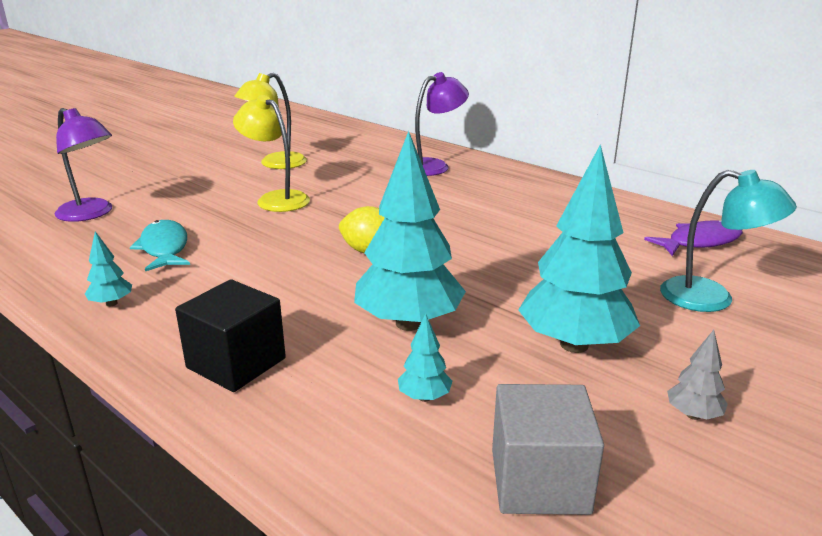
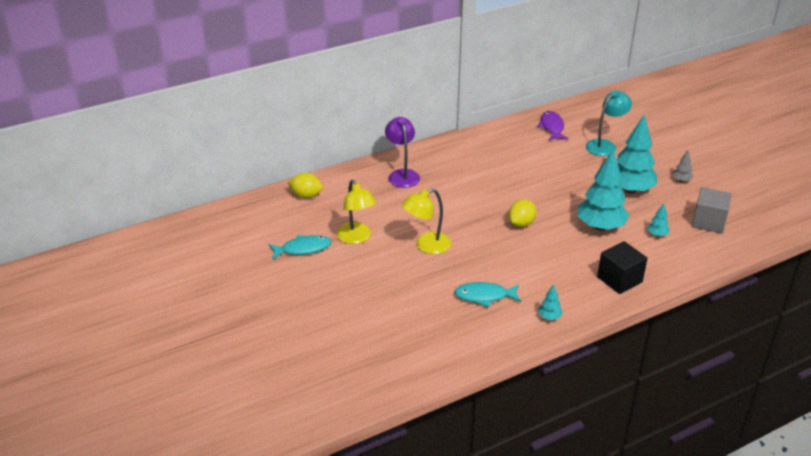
camera: 70 degrees left, 10 degrees up
purple lamp [55,108,112,222] -> none
none -> turquoise fish [268,235,331,260]
none -> yellow lemon [288,173,323,198]

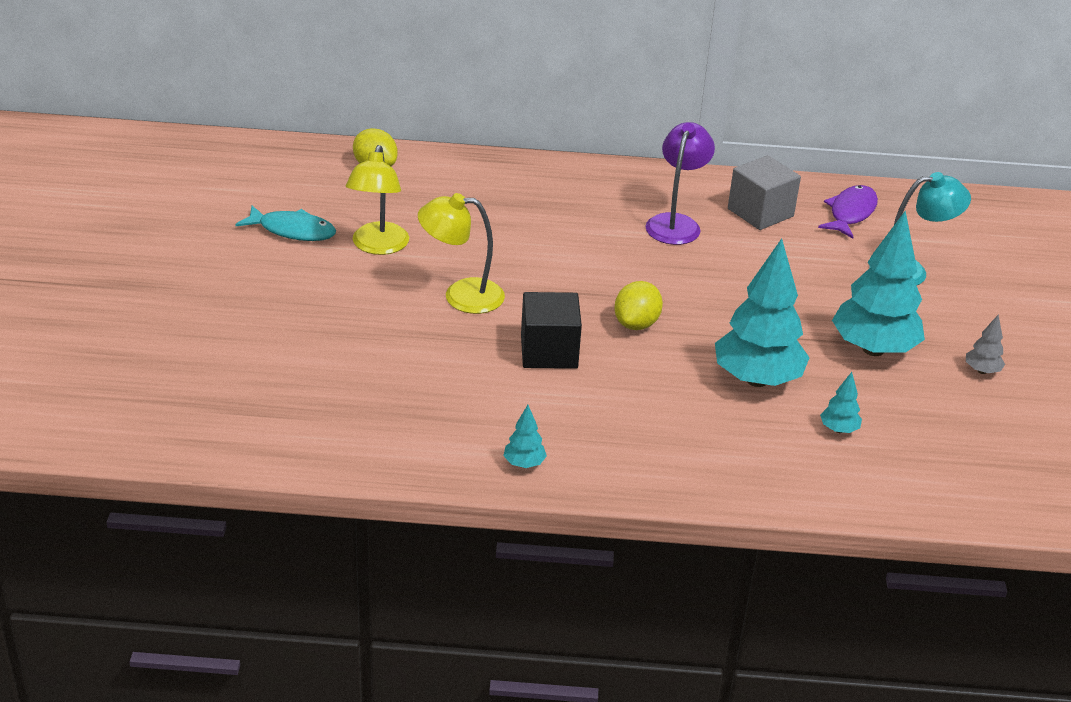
camera: 30 degrees right, 0 degrees up
purple lamp [385,117,420,188] -> purple lamp moved to [645,122,715,245]
turquoise fish [454,282,521,307] -> none
yellow lemon [508,200,537,227] -> yellow lemon turned 45 degrees counterclockwise [614,281,663,330]
black cube [597,241,648,294] -> black cube moved to [521,292,582,369]
grey cube [692,187,732,234] -> grey cube moved to [728,155,801,230]

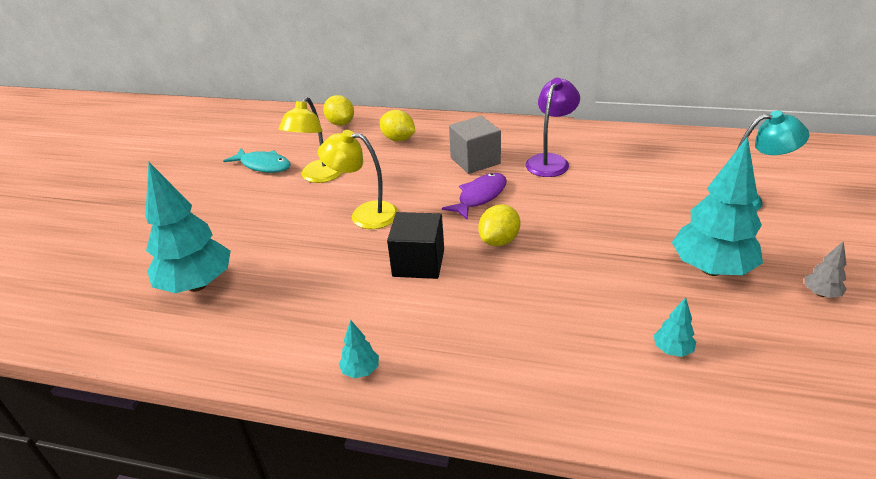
camera: 15 degrees right, 0 degrees up
turquoise tree [715,239,810,387] -> turquoise tree moved to [145,162,231,293]
grey cube [728,155,801,230] -> grey cube moved to [449,116,501,174]
purple fish [818,185,878,239] -> purple fish moved to [442,173,507,220]
none -> yellow lemon [380,110,415,141]

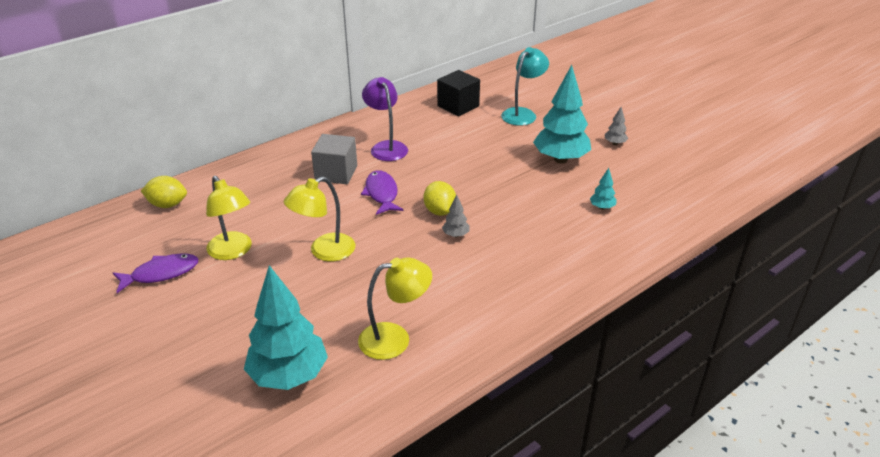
camera: 55 degrees left, 0 degrees up
turquoise fish [223,148,291,173] -> purple fish [113,253,198,293]
turquoise tree [339,320,379,378] -> none
yellow lemon [380,110,415,141] -> none
black cube [387,212,444,279] -> black cube moved to [437,70,480,117]
none -> yellow lamp [358,257,432,360]
none -> grey tree [442,195,470,237]

